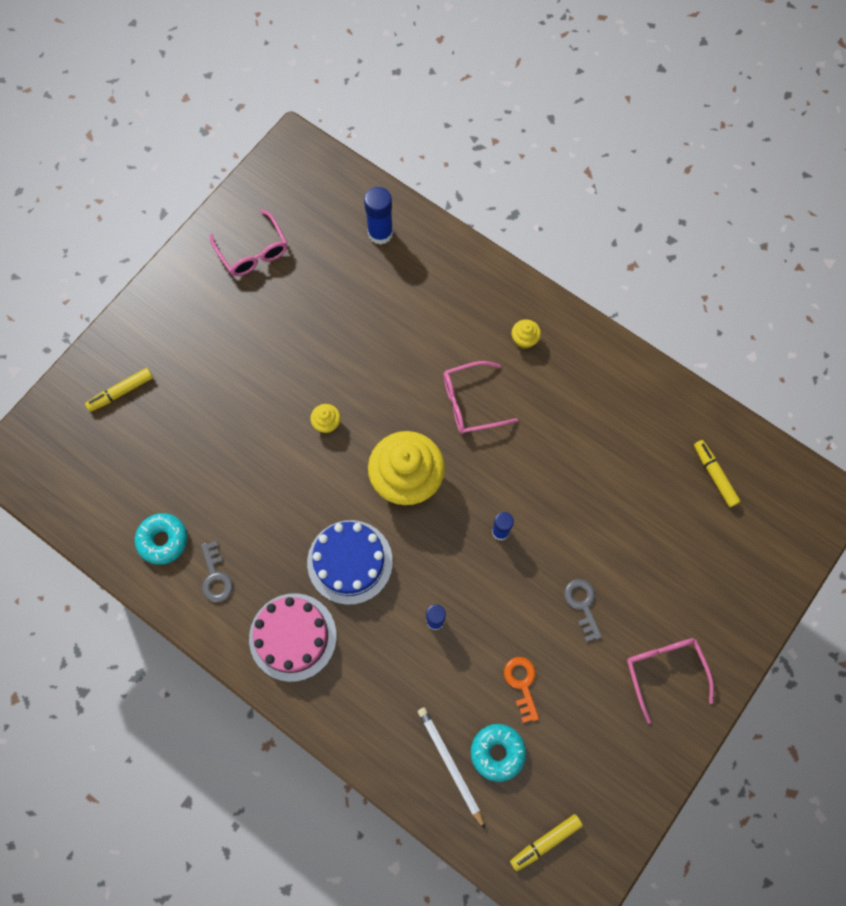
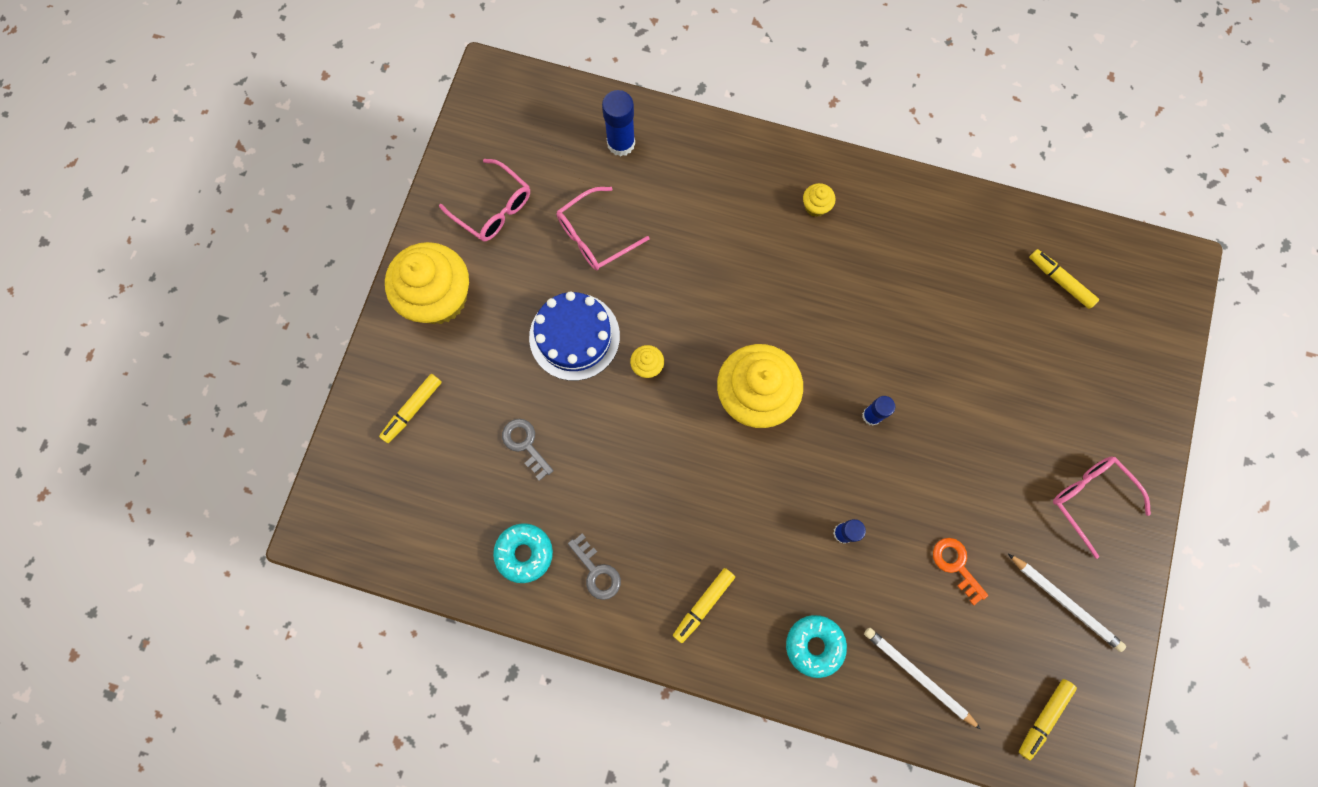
camera: 20 degrees left, 5 degrees up
pink cake [249,593,337,682] -> yellow marker [673,568,735,643]
blue cake [307,520,393,605] -> blue cake moved to [529,291,620,381]
pink glasses [443,361,518,434] -> pink glasses moved to [556,187,650,270]
turquoise donut [471,724,526,782] -> turquoise donut moved to [786,615,847,678]
grey key [564,579,602,642] -> grey key moved to [502,419,554,481]
none -> yellow cupcake [385,242,469,324]
none -> white pencil [1008,554,1126,652]

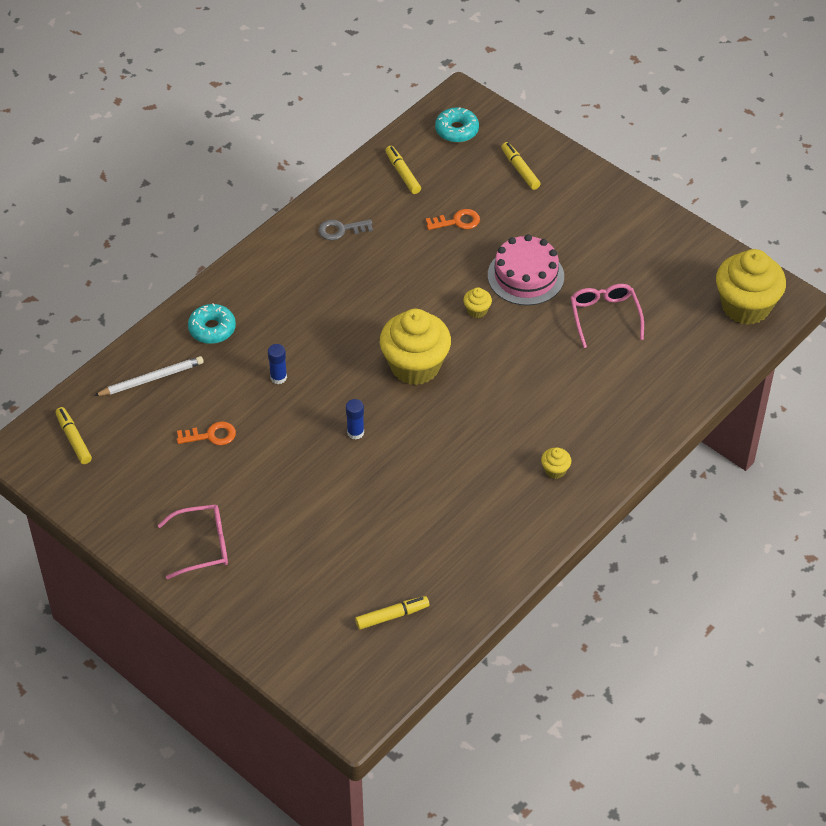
camera: 115 degrees right, 25 degrees down
yellow cupcake [385,242,469,324] -> yellow cupcake moved to [716,249,786,325]
pink glasses [439,159,530,241] -> none
turquoise donut [493,523,553,583] -> turquoise donut moved to [435,107,479,143]
grey key [502,419,554,481] -> orange key [426,209,480,230]
blue cake [529,291,620,381] -> pink cake [488,234,564,306]
blue glue stick [602,90,635,156] -> none
yellow marker [673,568,735,643] -> yellow marker moved to [385,146,421,194]
white pencil [1008,554,1126,652] -> none

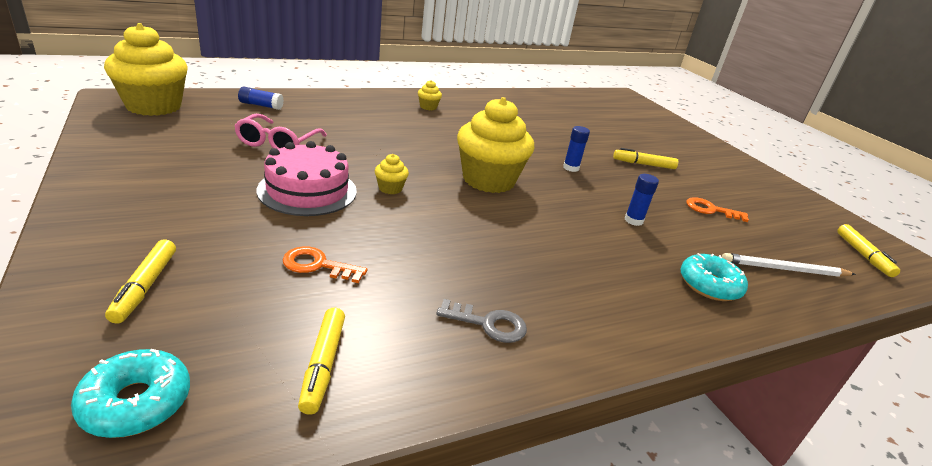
camera: 160 degrees left, 20 degrees down
pink glasses [158,505,228,579] -> none
yellow marker [355,596,429,629] -> yellow marker moved to [613,148,678,169]
none -> blue glue stick [238,87,284,110]

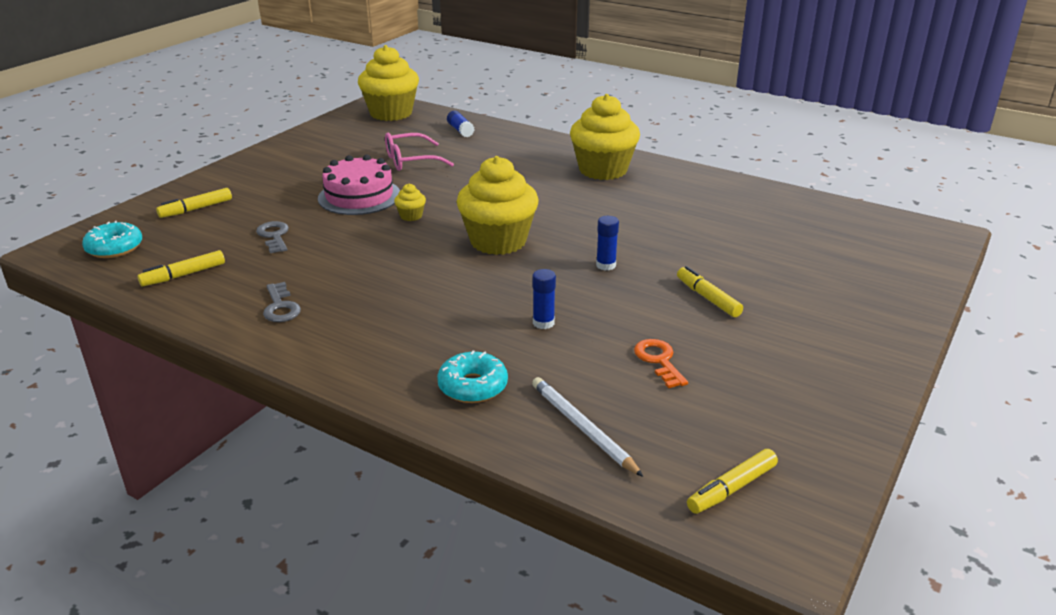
camera: 60 degrees right, 0 degrees up
orange key [283,246,367,283] -> grey key [256,221,289,253]
yellow cupcake [418,80,442,110] -> yellow cupcake [570,94,640,180], size x2.44

